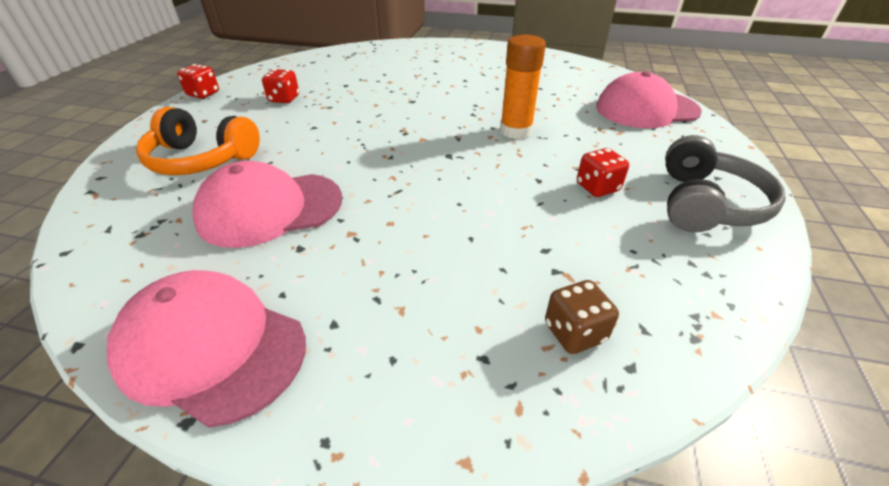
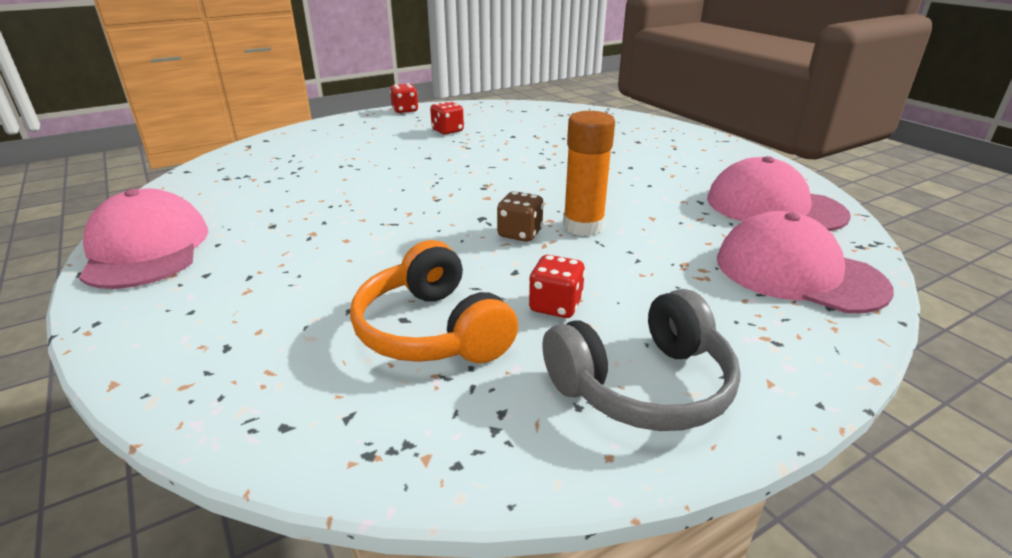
camera: 45 degrees right, 10 degrees down
orange headphones [136,107,260,175] -> orange headphones moved to [350,240,518,363]
pink cap [193,161,342,248] -> pink cap moved to [707,156,851,231]
brown dice [545,280,619,354] -> brown dice moved to [497,191,544,242]

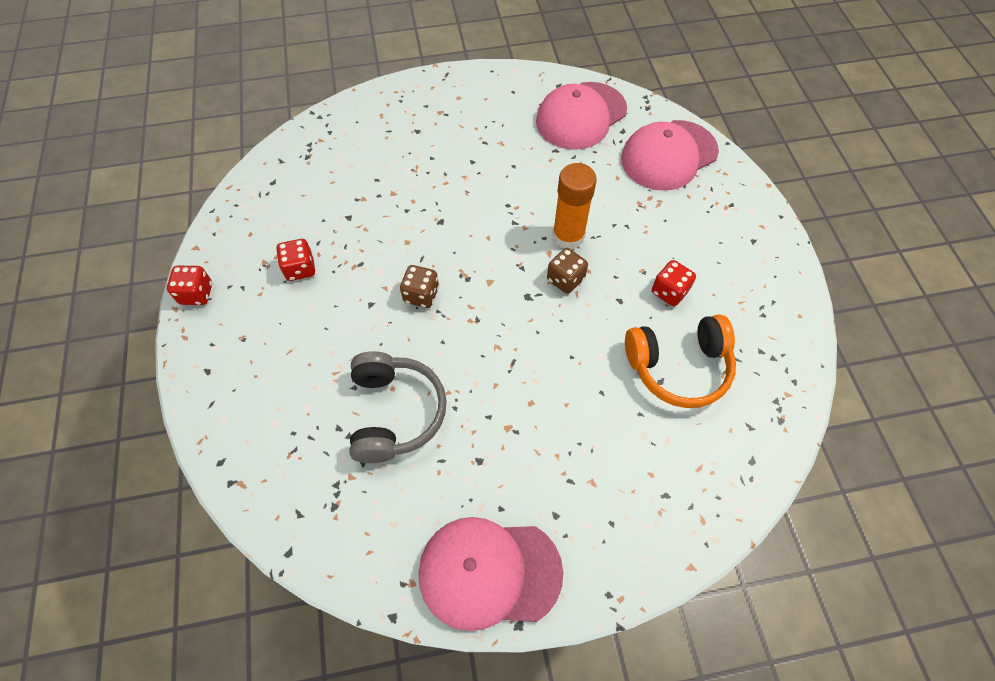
camera: 70 degrees left, 30 degrees up
grey headphones [542,289,741,431] -> grey headphones moved to [349,351,447,463]
none -> brown dice [400,265,439,308]

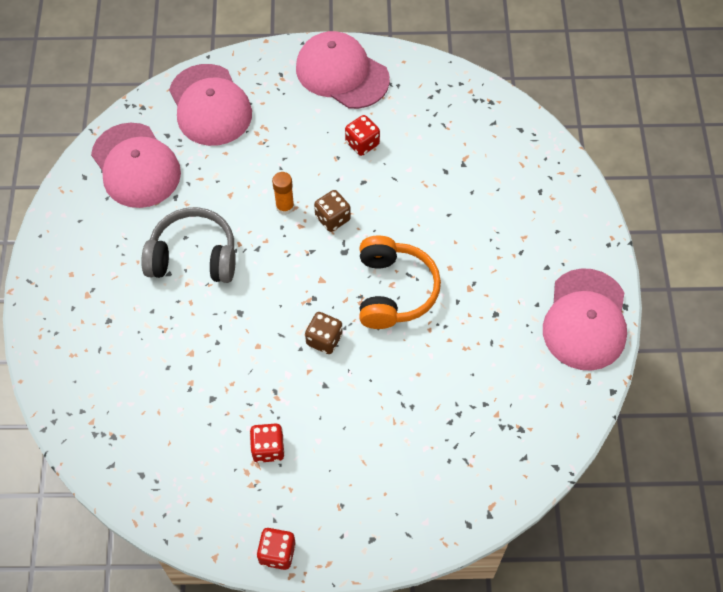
camera: 80 degrees left, 0 degrees up
grey headphones [349,351,447,463] -> grey headphones moved to [141,207,236,283]
orange glue stick [552,163,597,249] -> orange glue stick [272,172,294,215], size x0.59
orange headphones [625,314,736,408] -> orange headphones moved to [359,235,441,329]
none -> pink cap [296,31,390,109]

